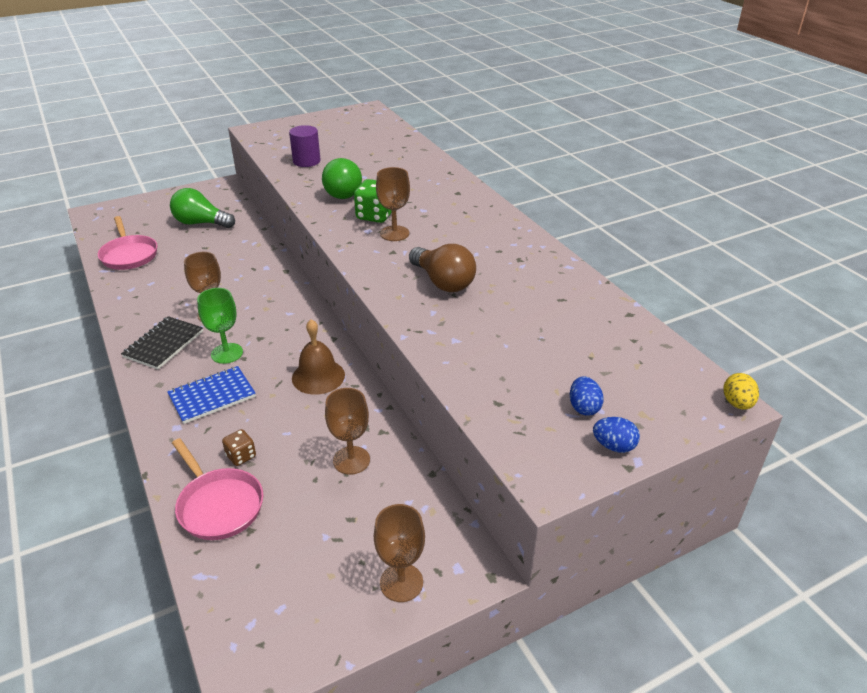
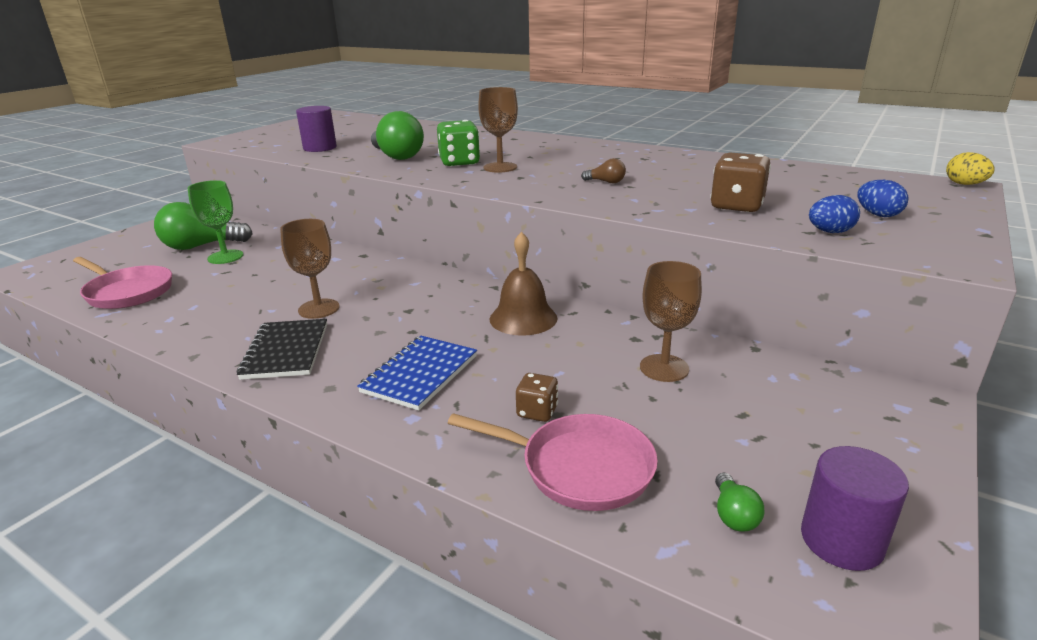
camera: 30 degrees left, 10 degrees down
green goblet [197,288,243,364] -> green goblet moved to [188,180,243,264]
brown goblet [374,504,425,602] -> none
brown light bulb [409,244,476,292] -> brown light bulb [581,158,626,183], size x0.45
blue egg [593,417,640,453] -> blue egg moved to [809,195,860,233]
none -> brown dice [710,153,771,212]
none -> green light bulb [715,473,764,532]
none -> purple cylinder [801,446,909,571]

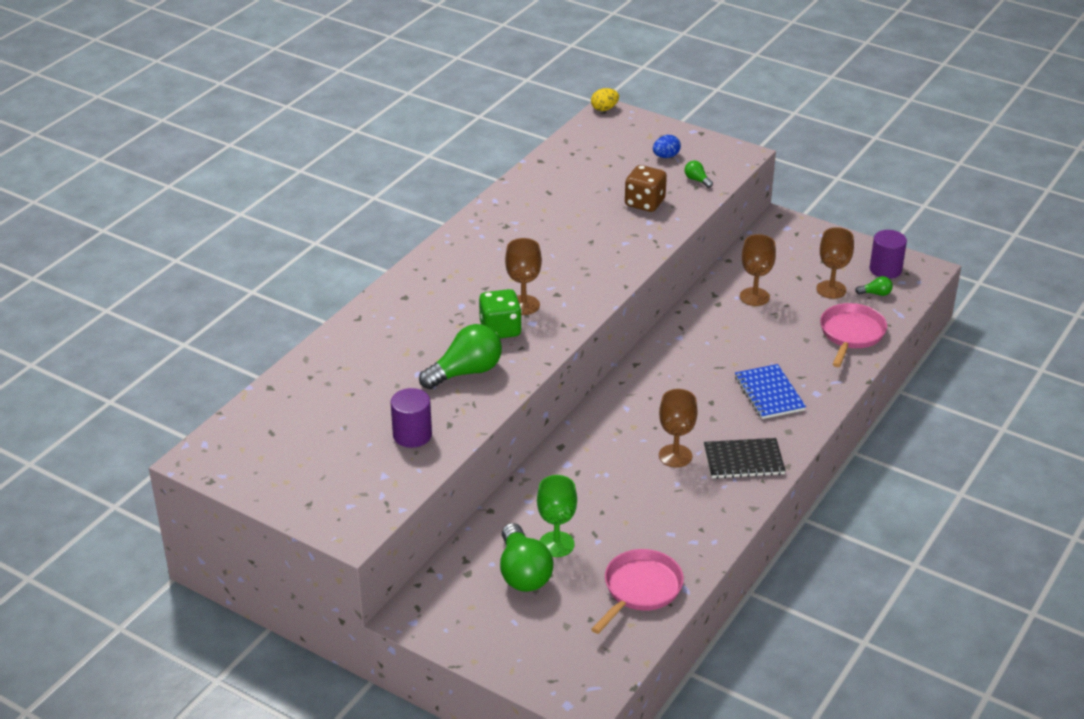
camera: 90 degrees left, 10 degrees up
blue notebook [357,336,477,411] -> blue notebook turned 45 degrees clockwise [735,364,806,419]
brown bell [490,232,557,336] -> none
brown dice [516,373,558,422] -> none
brown light bulb [581,158,626,183] -> none
blue egg [809,195,860,233] -> green light bulb [685,161,713,188]
none -> brown goblet [816,227,854,299]

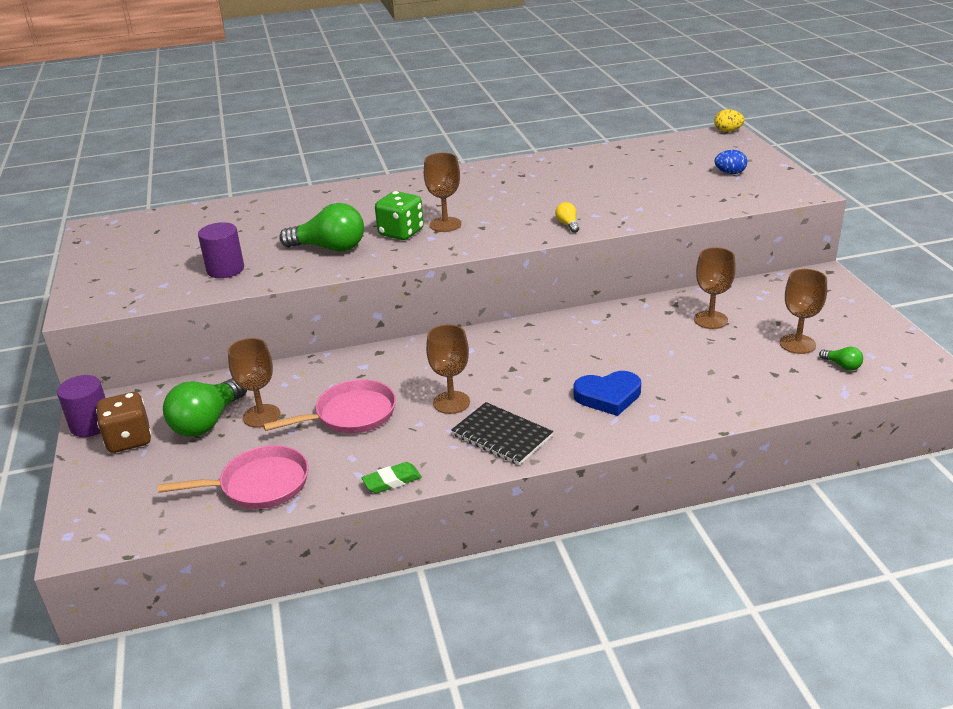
camera: 45 degrees right, 5 degrees down
green goblet [537,475,577,557] -> brown goblet [228,338,280,428]
brown dice [625,165,667,212] -> brown dice moved to [96,392,151,453]
green light bulb [685,161,713,188] -> none
blue notebook [735,364,806,419] -> blue heart [573,371,641,416]
pink pan [820,303,887,367] -> pink pan moved to [263,379,396,434]
purple cylinder [869,230,907,279] -> purple cylinder moved to [57,375,105,437]
none -> green eraser [361,462,422,493]
none -> yellow light bulb [555,202,579,233]

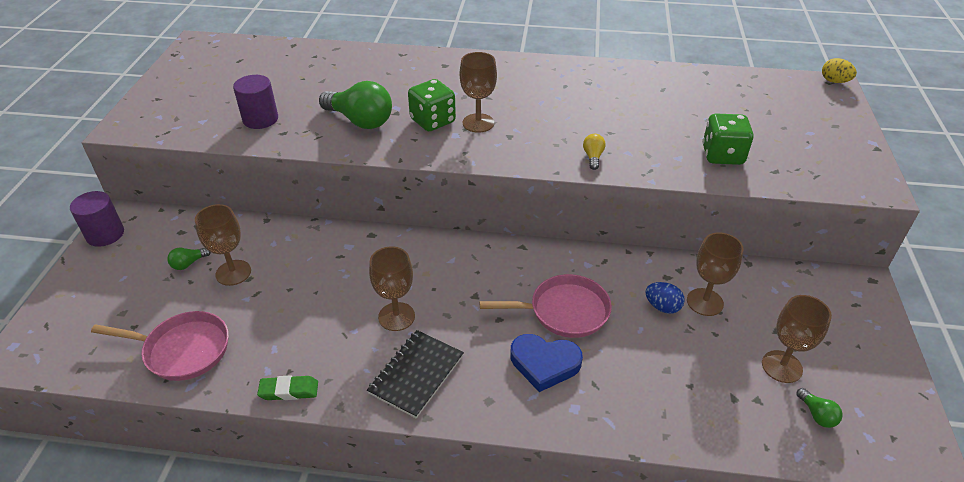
camera: 20 degrees right, 10 degrees up
brown dice [96,392,151,453] -> none
green light bulb [163,378,247,437] -> green light bulb [167,248,211,270], size x0.45
pink pan [263,379,396,434] -> pink pan moved to [480,274,612,338]
black notebook [451,402,553,465] -> black notebook turned 60 degrees clockwise [367,330,464,418]
blue egg [715,150,747,174] -> blue egg moved to [645,282,685,314]
none -> green dice [702,113,754,165]

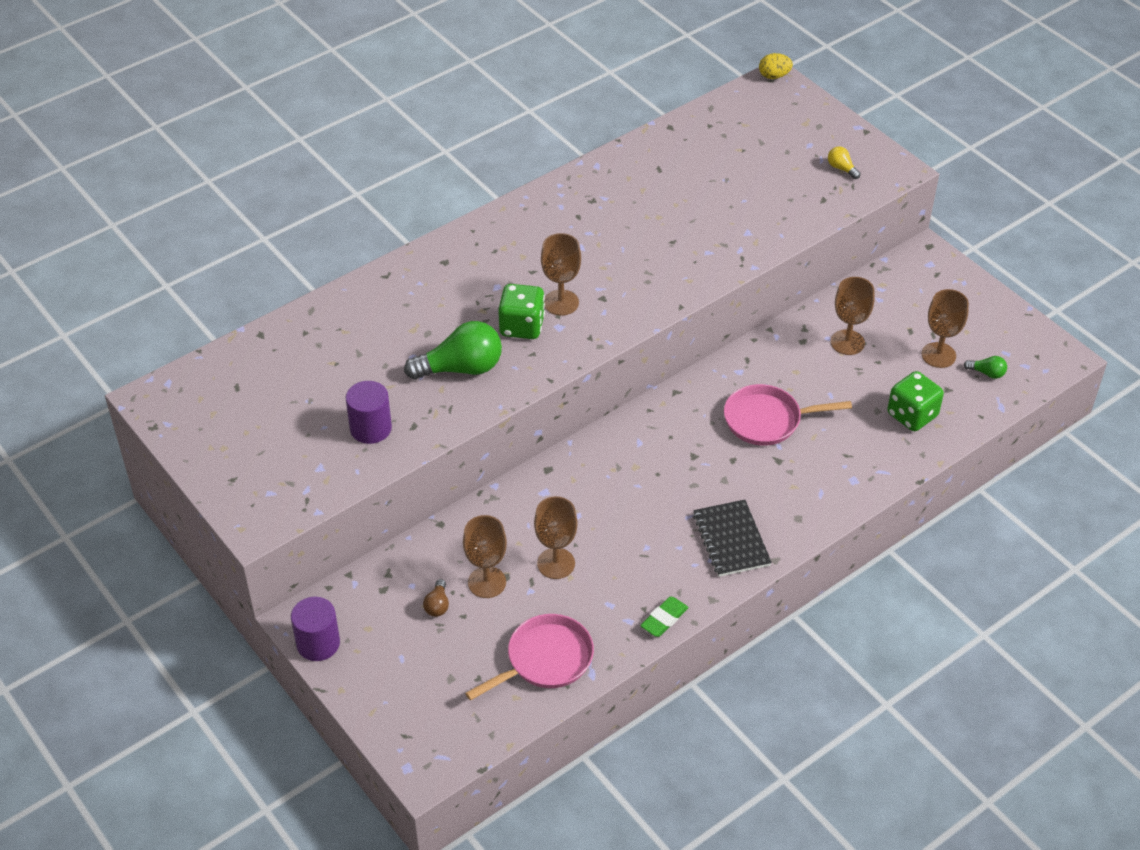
camera: 45 degrees left, 5 degrees up
green light bulb [167,248,211,270] -> brown light bulb [423,579,449,617]
brown goblet [369,247,415,331] -> brown goblet moved to [534,496,578,579]
pink pan [480,274,612,338] -> pink pan turned 135 degrees counterclockwise [724,384,852,446]
blue heart [510,334,583,392] -> none
yellow light bulb [583,134,606,170] -> yellow light bulb moved to [828,147,861,179]
blue egg [645,282,685,314] -> none
green dice [702,113,754,165] -> green dice moved to [887,371,944,431]

